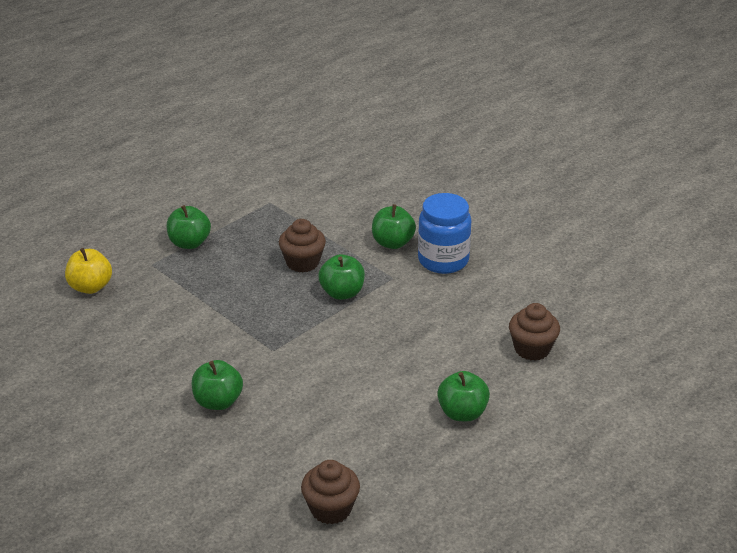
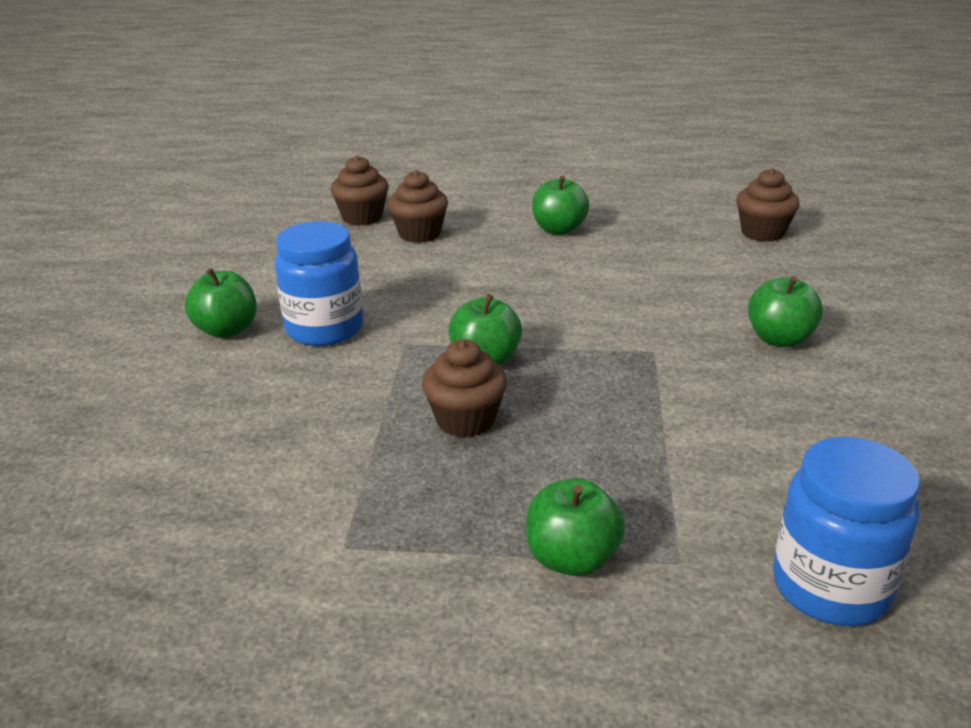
camera: 130 degrees left, 5 degrees down
yellow apple [65,248,112,294] -> blue jar [773,437,920,626]
green apple [372,204,416,249] -> green apple moved to [185,268,257,338]
none -> brown cupcake [331,155,389,226]

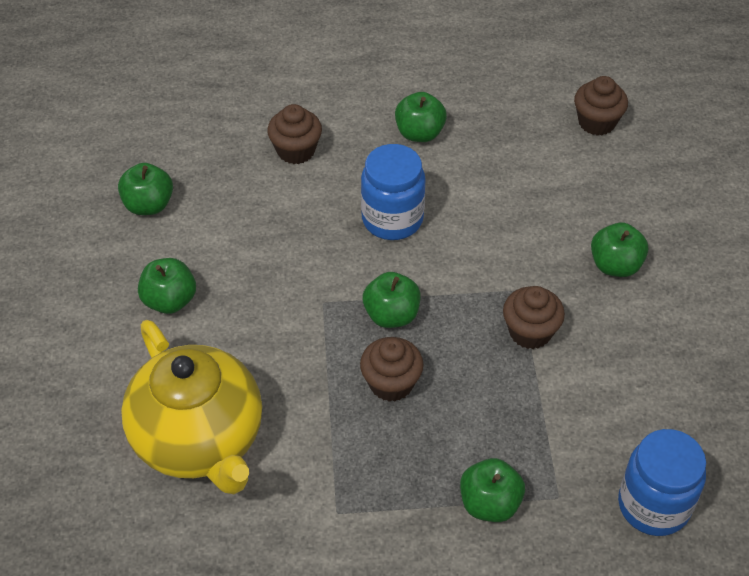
camera: 10 degrees left, 20 degrees up
blue jar [275,221,363,346] -> blue jar moved to [361,144,425,240]
brown cupcake [331,155,389,226] -> brown cupcake moved to [503,286,565,349]
none -> green apple [118,163,173,215]
none -> yellow teapot [121,320,262,494]

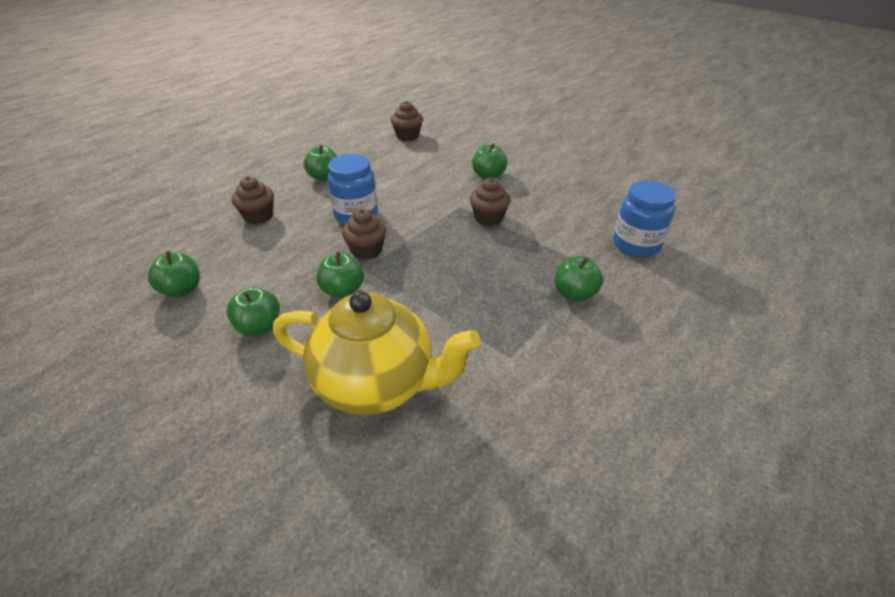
camera: 45 degrees left, 10 degrees down
brown cupcake [360,337,424,402] -> brown cupcake moved to [342,208,386,260]
green apple [363,272,421,328] -> green apple moved to [316,251,364,298]

